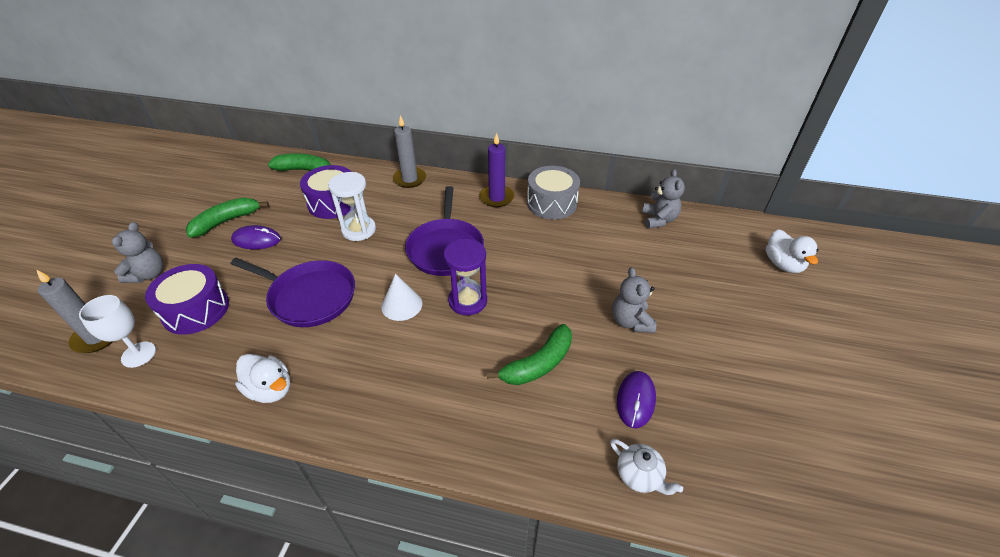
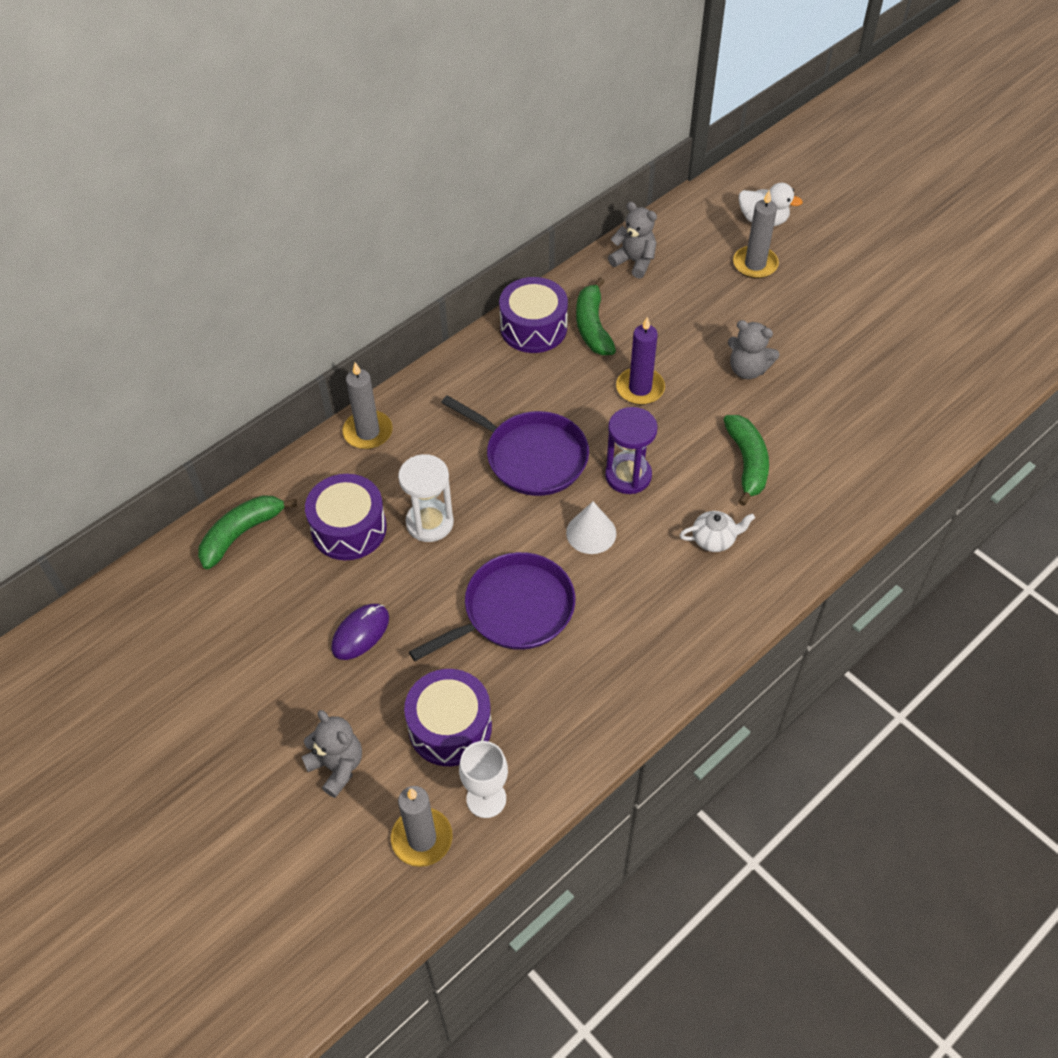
camera: 55 degrees left, 10 degrees up
green banana [186,197,269,238] -> green banana moved to [576,278,616,355]
white duck [235,354,290,403] -> none
purple candle [480,133,514,207] -> purple candle moved to [616,317,665,405]
grey drum [527,166,580,219] -> purple drum [499,277,568,353]
white teapot [610,439,683,495] -> white teapot moved to [680,511,755,552]
purple mouse [617,371,656,428] -> none
none -> grey candle [733,190,779,279]

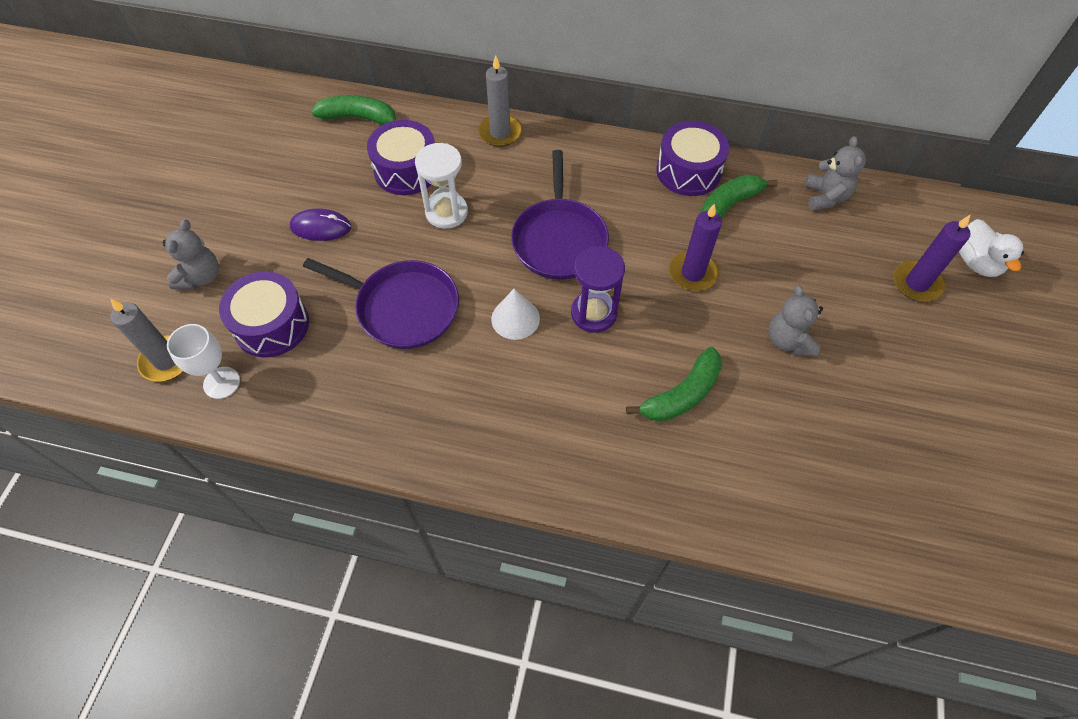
camera: 55 degrees right, 5 degrees up
white teapot [680,511,755,552] -> none
grey candle [733,190,779,279] -> purple candle [894,215,971,301]

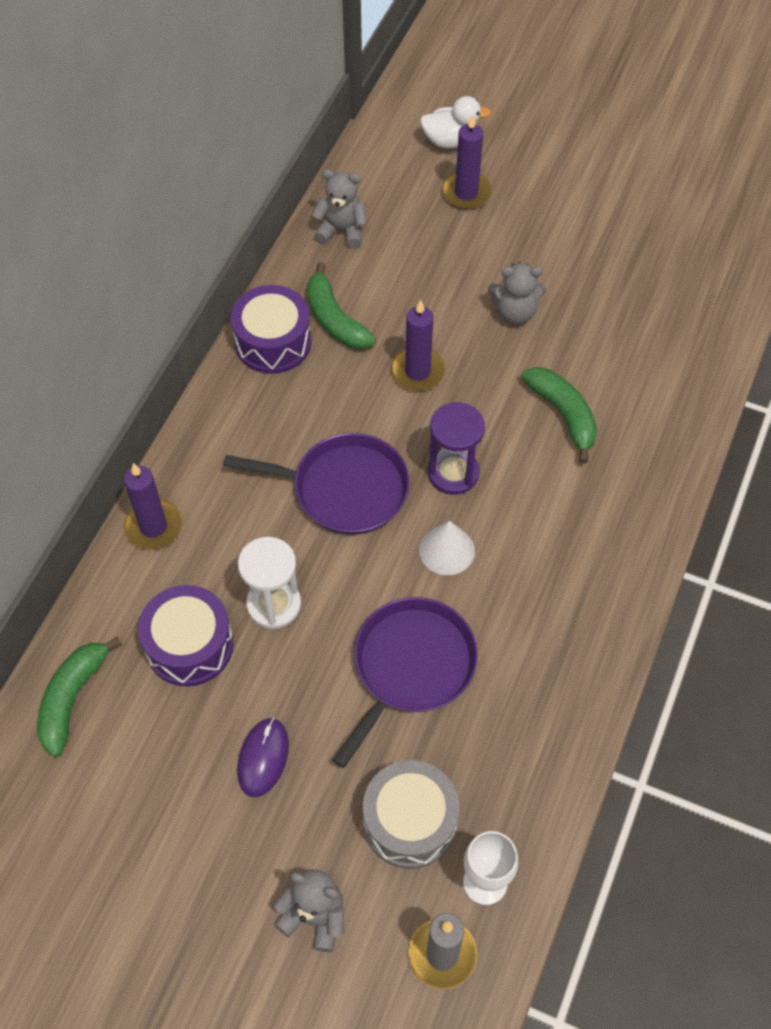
camera: 80 degrees left, 0 degrees up
purple drum [219,271,309,357] -> grey drum [363,760,459,869]
grey candle [478,55,522,147] -> purple candle [124,463,182,550]

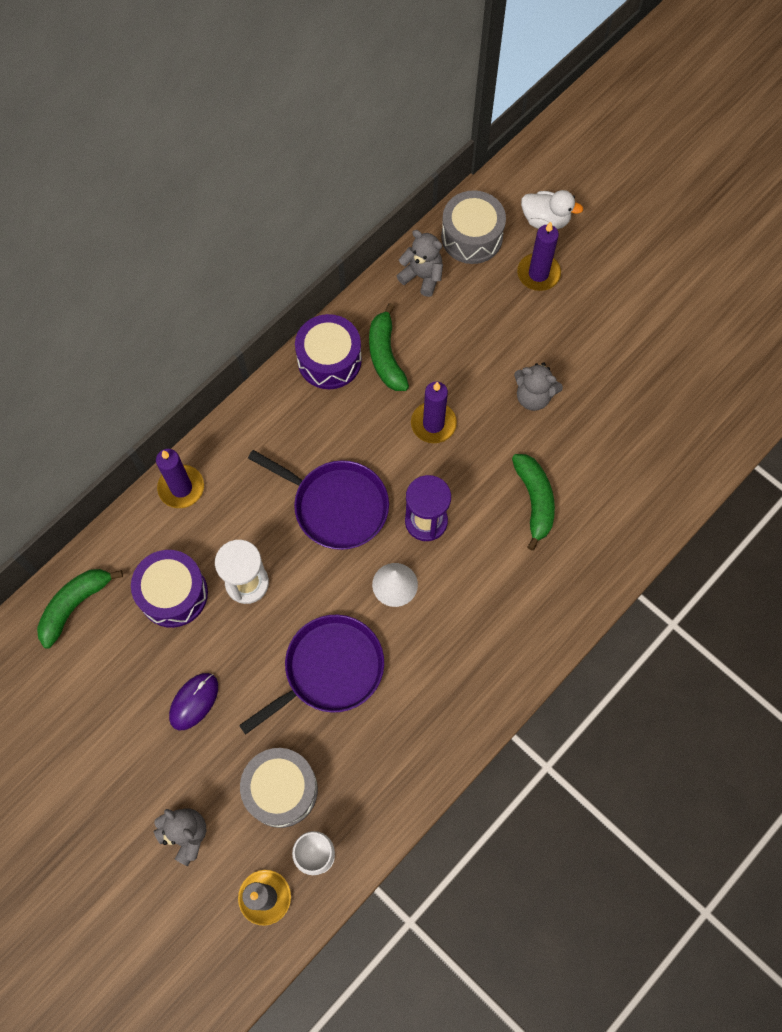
camera: 20 degrees right, 10 degrees up
none -> grey drum [441,190,506,264]

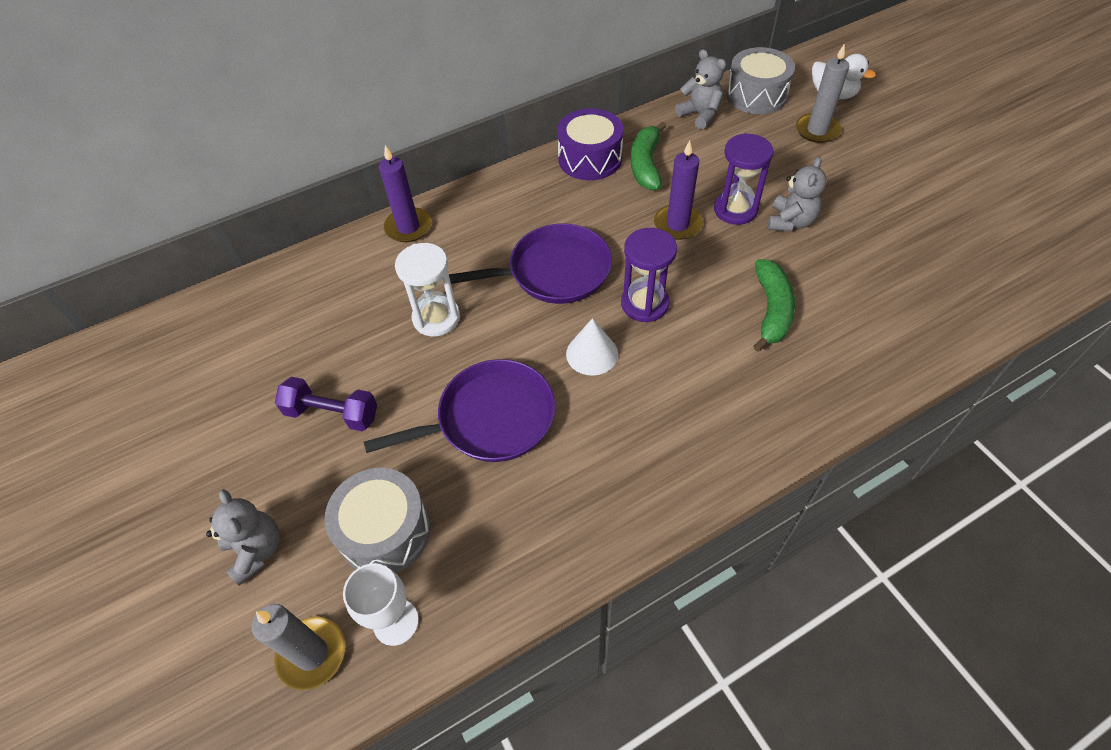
camera: 20 degrees right, 15 degrees down
green banana [37,569,123,649] -> none
purple drum [131,550,208,628] -> none
purple mouse [169,673,218,730] -> purple dumbbell [275,377,377,431]
purple pan [248,450,389,550] -> purple pan turned 60 degrees counterclockwise [449,224,612,304]
grey teddy bear [514,362,563,411] -> grey teddy bear turned 105 degrees counterclockwise [768,157,827,232]
purple candle [517,222,561,291] -> grey candle [796,44,849,143]
none -> purple hourglass [714,133,773,225]

